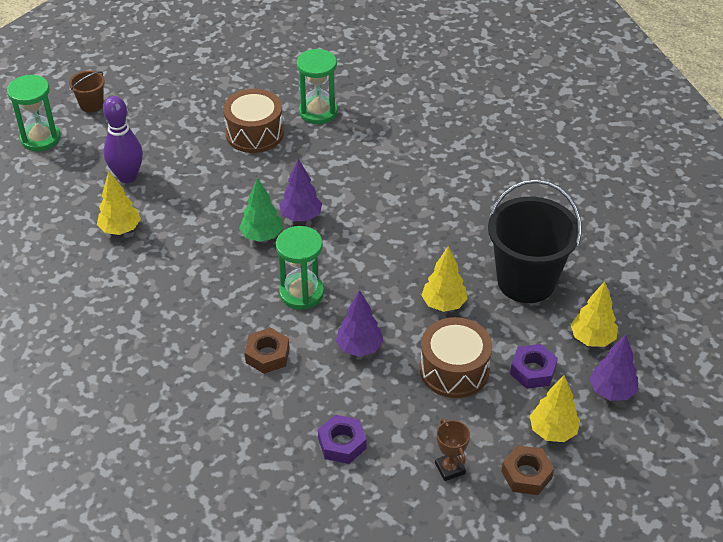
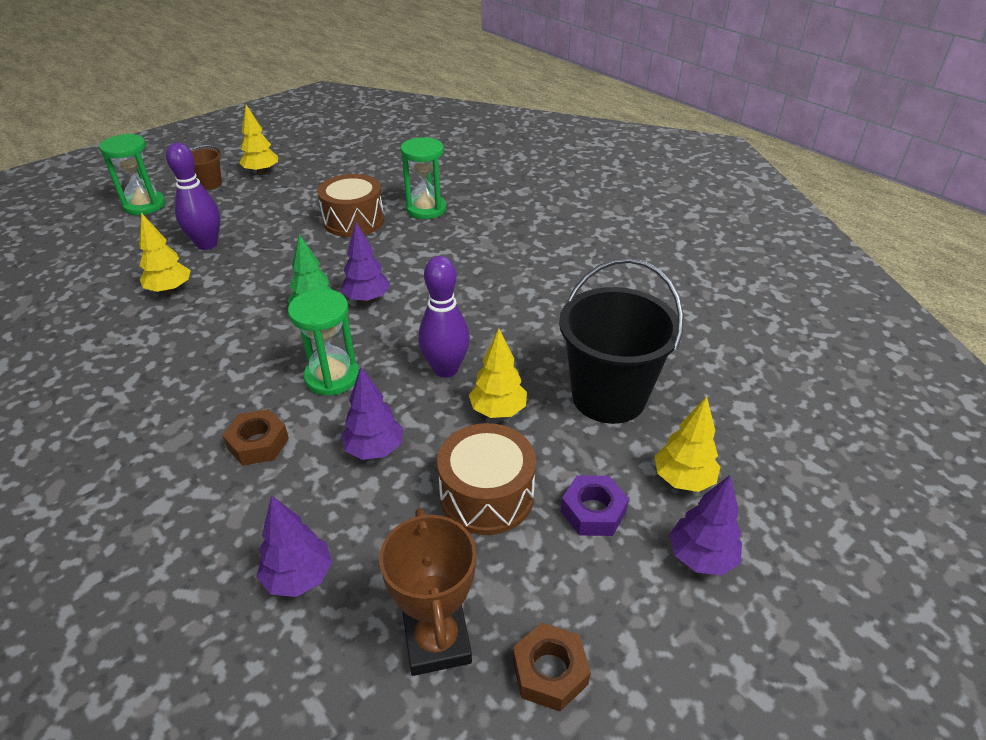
camera: 10 degrees right, 5 degrees down
purple nut [318,415,366,464] -> purple tree [257,495,332,597]
brown trophy [435,419,470,481] -> brown trophy [379,508,476,676], size x1.70
yellow tree [530,375,580,442] -> yellow tree moved to [239,105,278,175]
none -> purple bowling pin [418,256,470,378]

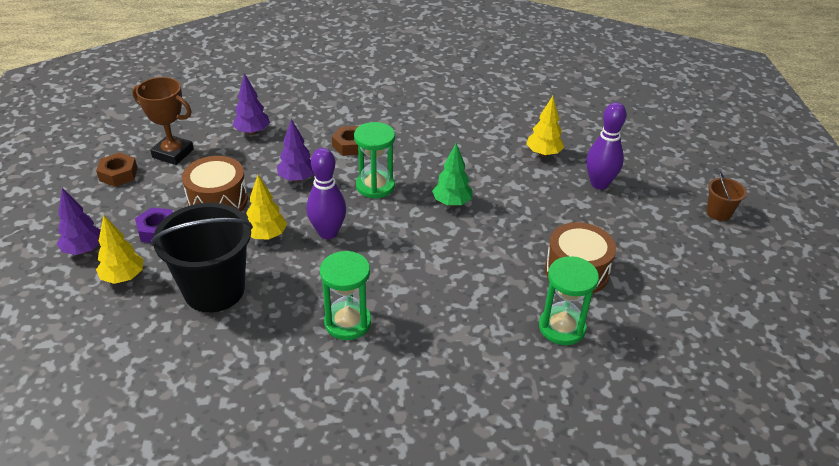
camera: 125 degrees right, 0 degrees up
green hourglass [99,134,165,215] -> green hourglass moved to [320,251,371,340]
yellow tree [239,105,278,175] -> none
purple tree [341,222,390,303] -> none

